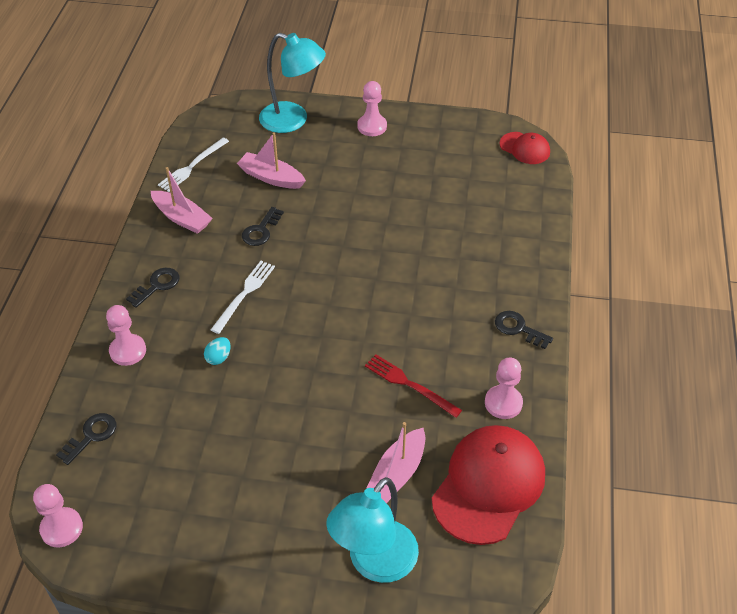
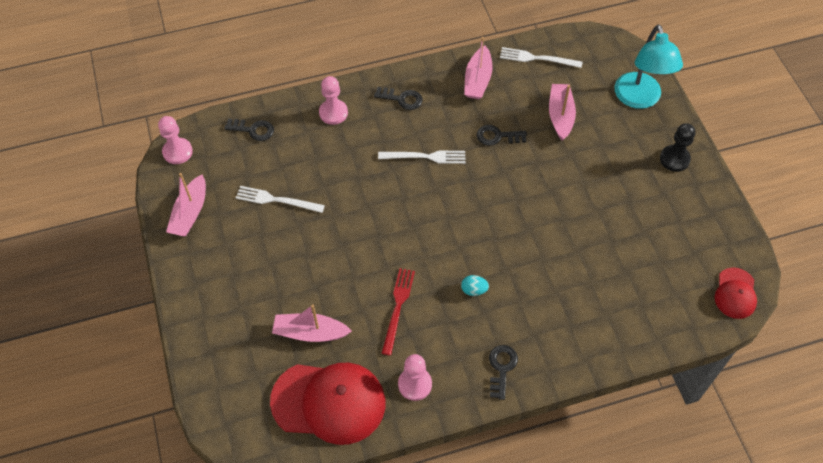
camera: 65 degrees right, 10 degrees up
turquoise egg [204,337,231,365] -> turquoise egg moved to [461,275,489,296]
turquoise lamp [326,477,419,583] -> none
pink pawn [357,81,387,136] -> black pawn [660,123,696,172]
none -> pink boat [166,173,206,237]
none -> white fork [236,186,325,213]

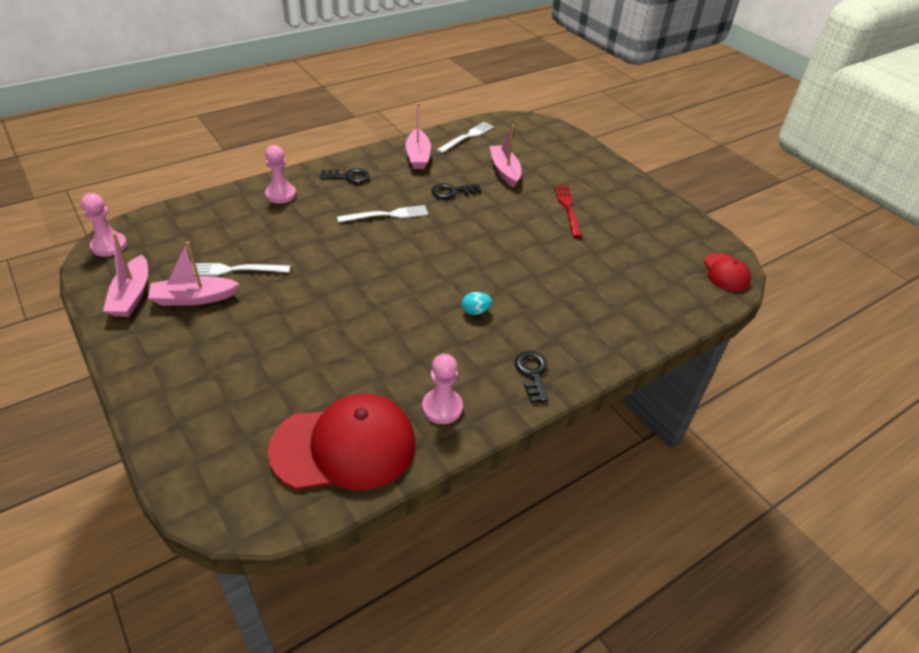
camera: 20 degrees left, 15 degrees down
black key [224,119,274,141] -> none
pink boat [272,305,352,342] -> pink boat moved to [148,242,240,306]
red fork [381,268,415,356] -> red fork moved to [554,185,582,237]
white fork [500,47,583,68] -> white fork turned 135 degrees clockwise [437,122,494,153]
turquoise lamp [614,24,683,109] -> none
black pawn [660,123,696,172] -> none

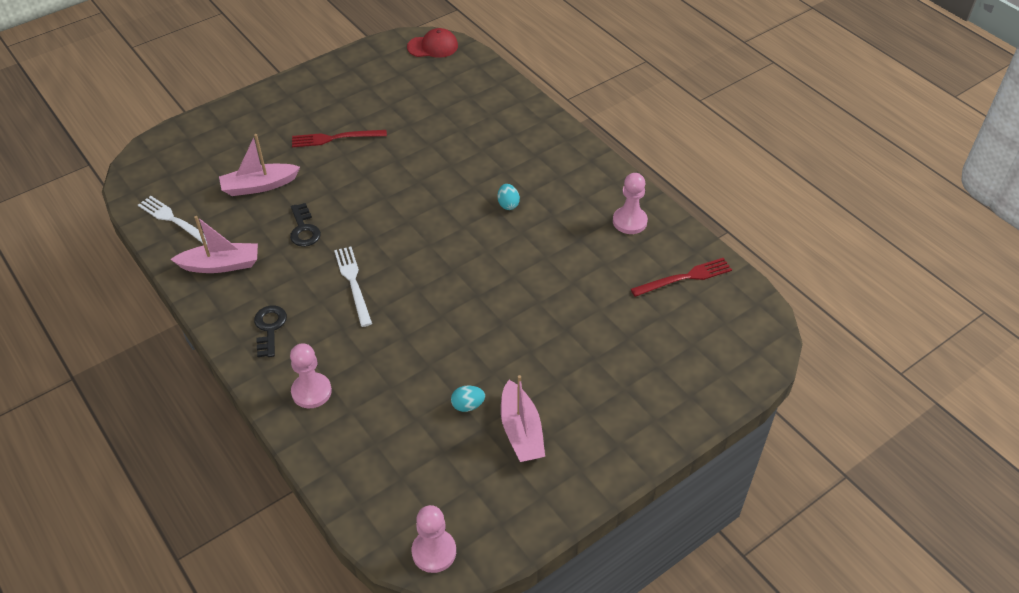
camera: 90 degrees left, 5 degrees up
pink boat [103,233,148,317] -> none
white fork [191,263,290,276] -> turquoise egg [451,386,485,412]
red cap [268,394,415,490] -> red fork [631,258,732,297]
black key [515,351,549,403] -> none

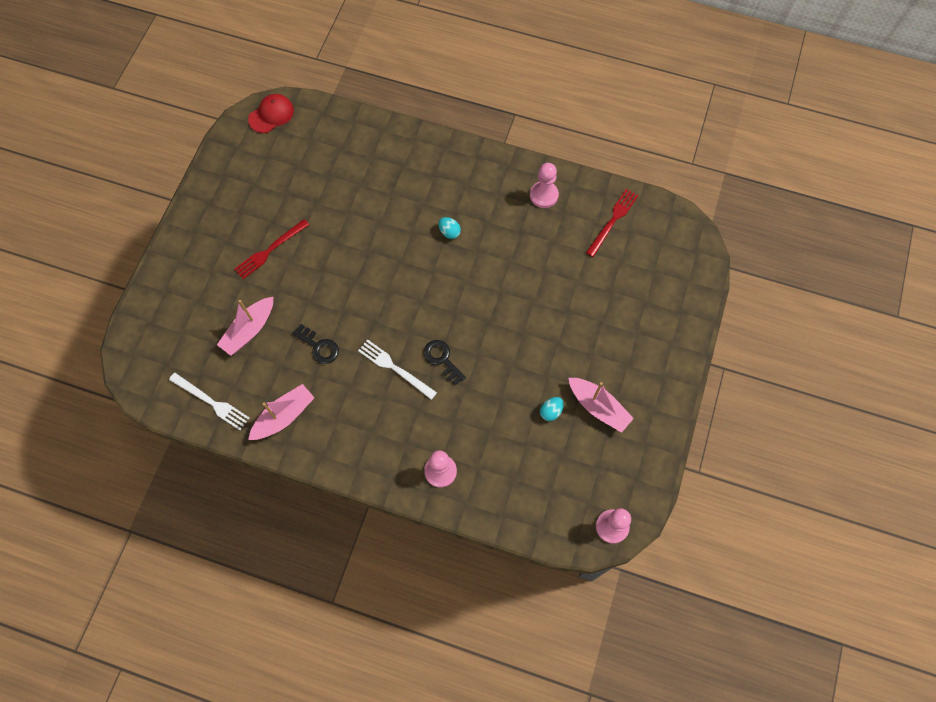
camera: 35 degrees left, 20 degrees up
white fork [138,196,207,244] -> white fork turned 150 degrees counterclockwise [169,373,249,430]
black key [254,305,287,357] -> black key moved to [424,340,466,386]

